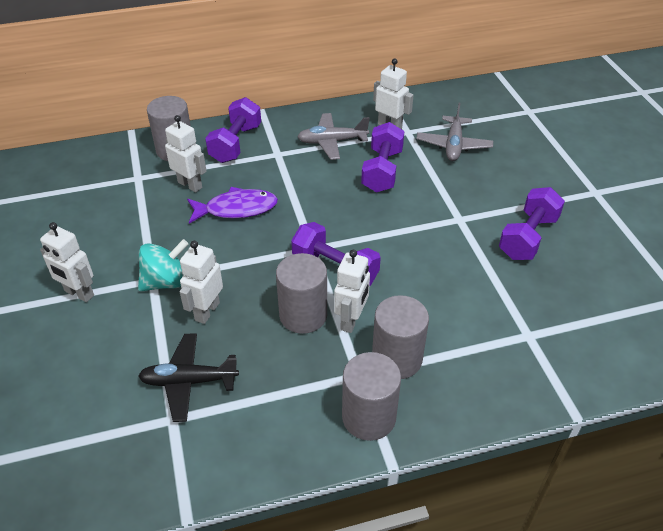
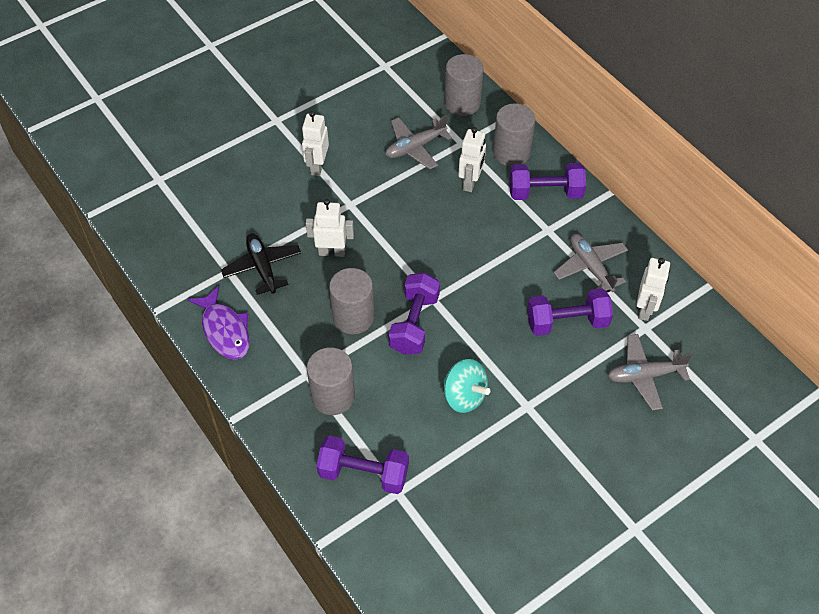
camera: 70 degrees right, 10 degrees up
turquoise spinning top [138,239,188,291] -> turquoise spinning top moved to [444,359,490,413]
purple fish [187,187,278,224] -> purple fish moved to [188,286,250,360]
white robot [334,250,370,333] -> none
grey cylinder [342,352,401,441] -> grey cylinder moved to [445,54,483,116]
purple dumbbell [499,187,565,260] -> purple dumbbell moved to [316,436,409,494]
none -> grey plane [386,115,452,169]

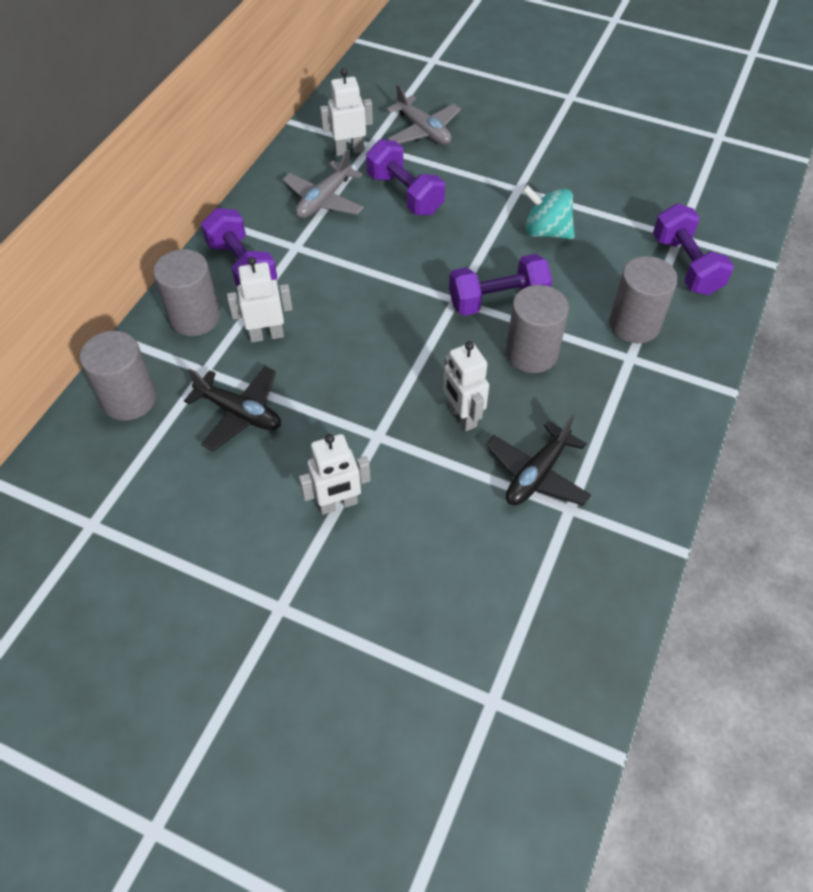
camera: 120 degrees left, 0 degrees up
purple fish [188,286,250,360] -> none
grey plane [386,115,452,169] -> black plane [184,366,281,451]
turquoise spinning top [444,359,490,413] -> turquoise spinning top turned 75 degrees counterclockwise [522,185,575,239]

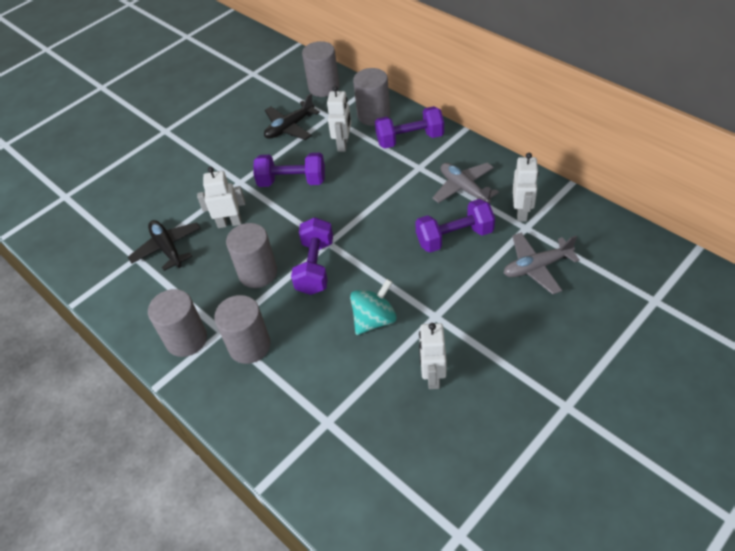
camera: 115 degrees right, 5 degrees down
white robot [299,434,371,515] -> white robot moved to [419,323,446,389]
purple dumbbell [653,204,734,295] -> purple dumbbell moved to [254,153,325,187]
none -> grey cylinder [148,289,207,357]

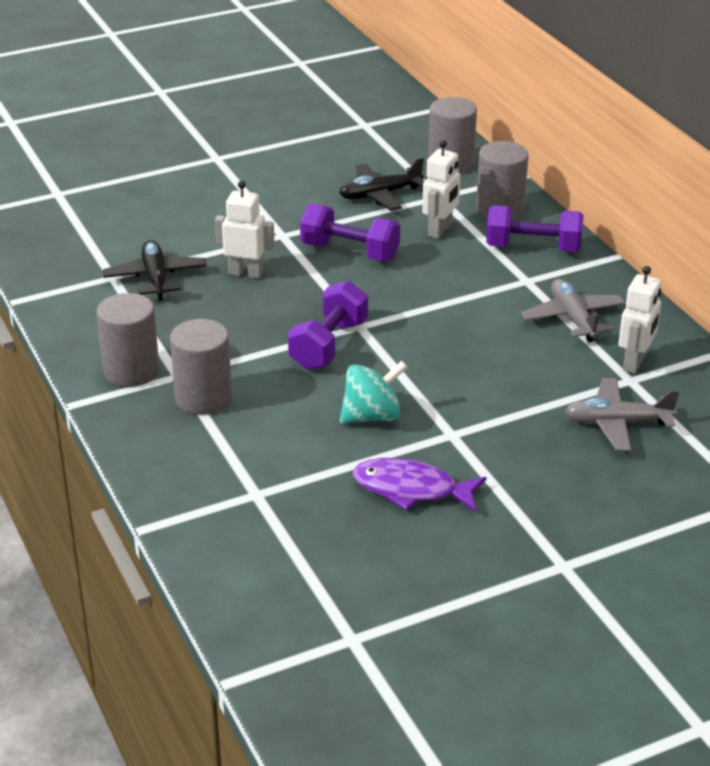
camera: 15 degrees right, 15 degrees down
grey cylinder [226,223,277,288] -> none
purple dumbbell [415,199,495,253] -> none
white robot [419,323,446,389] -> purple fish [353,458,487,512]

